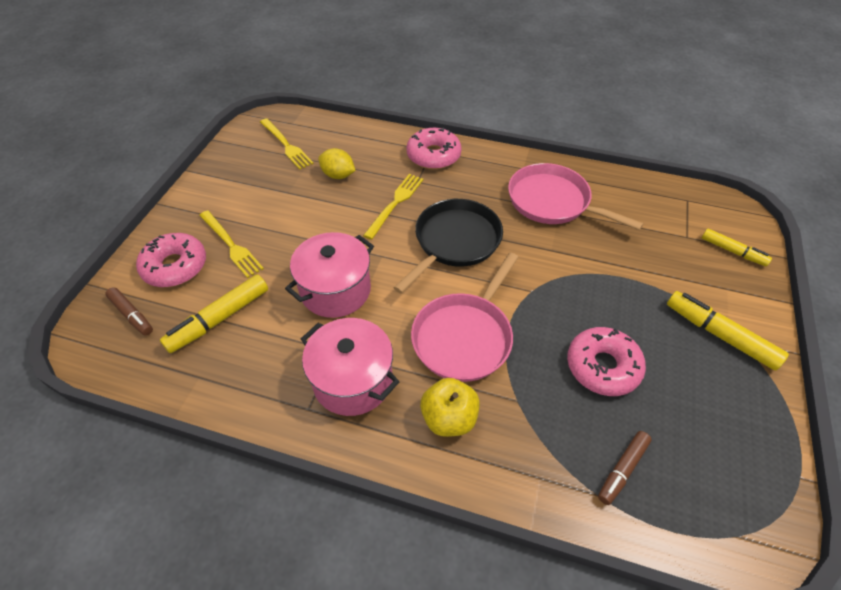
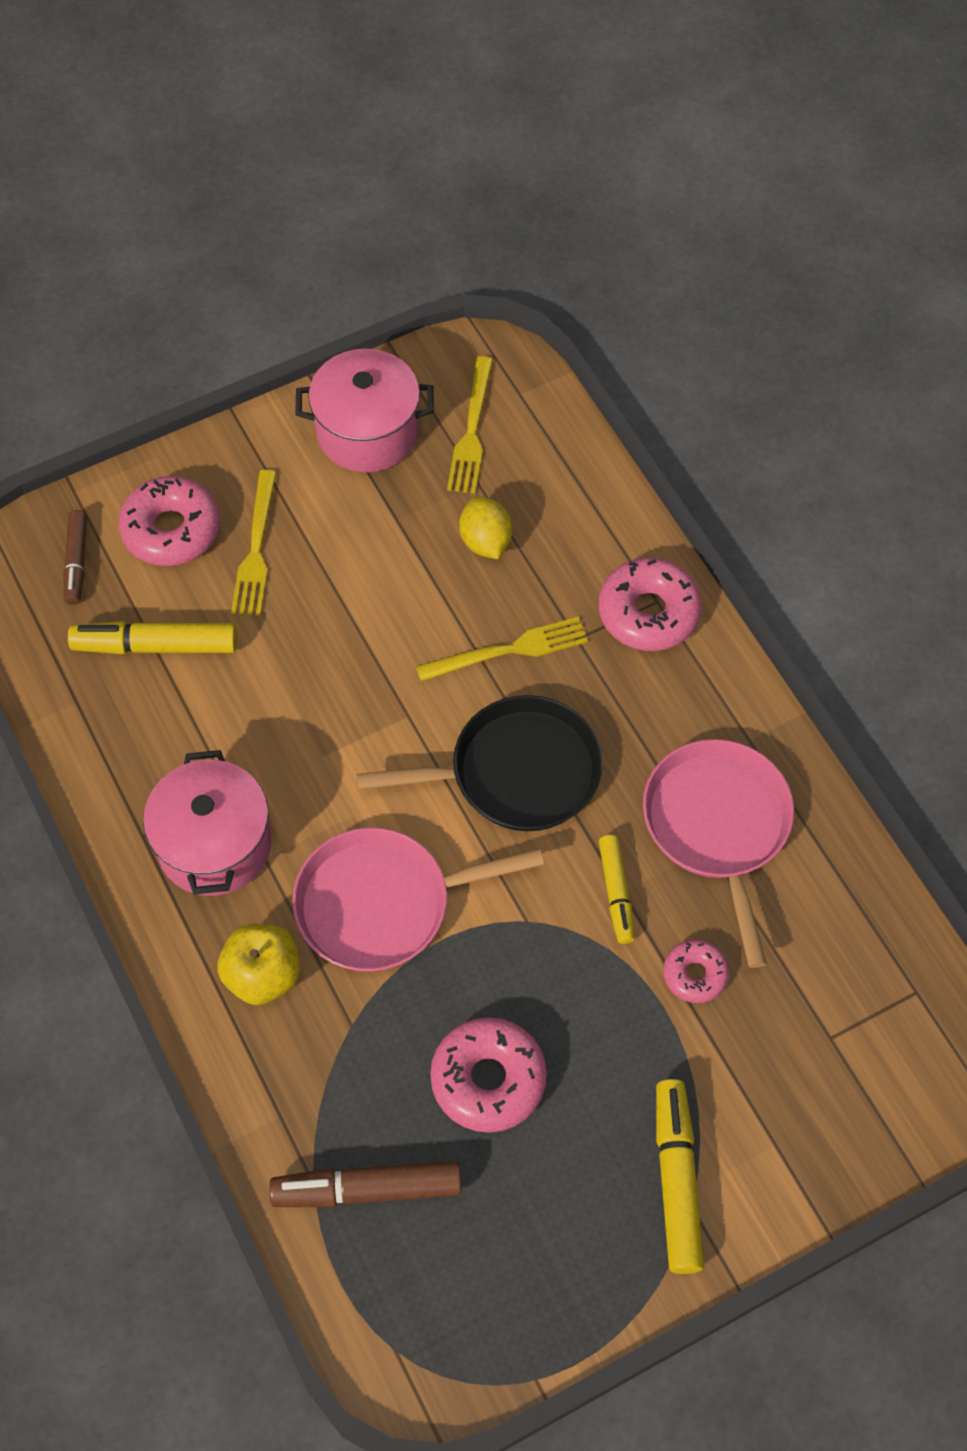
camera: 45 degrees right, 10 degrees up
pink pot [285,232,374,318] -> pink pot moved to [295,349,434,473]
brown marker [598,431,652,505] -> brown marker [269,1160,462,1207], size x1.57
yellow marker [702,228,772,266] -> yellow marker moved to [599,835,635,944]
none -> pink donut [663,940,729,1003]

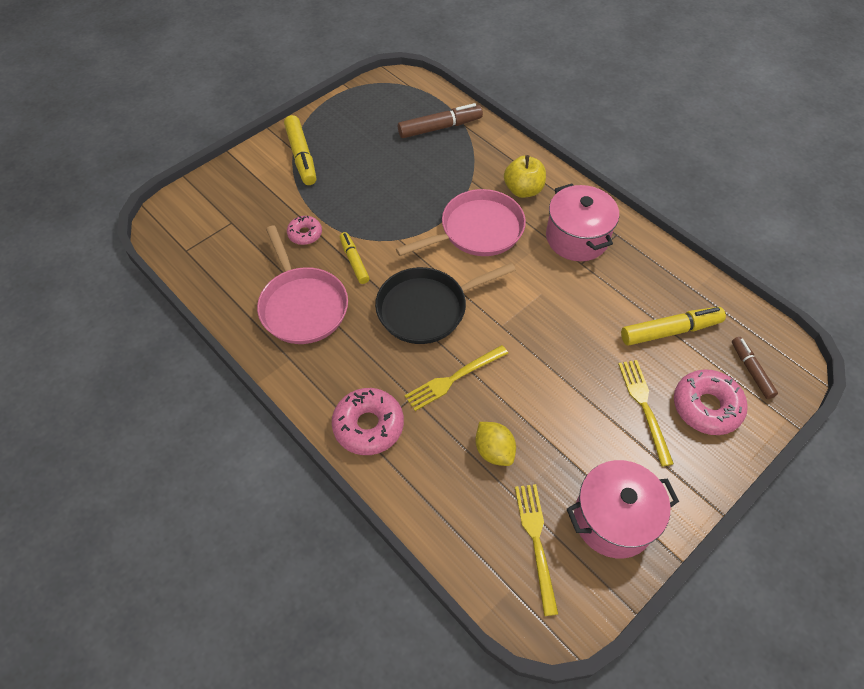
camera: 165 degrees right, 5 degrees down
pink donut [430,1017,547,1133] -> none

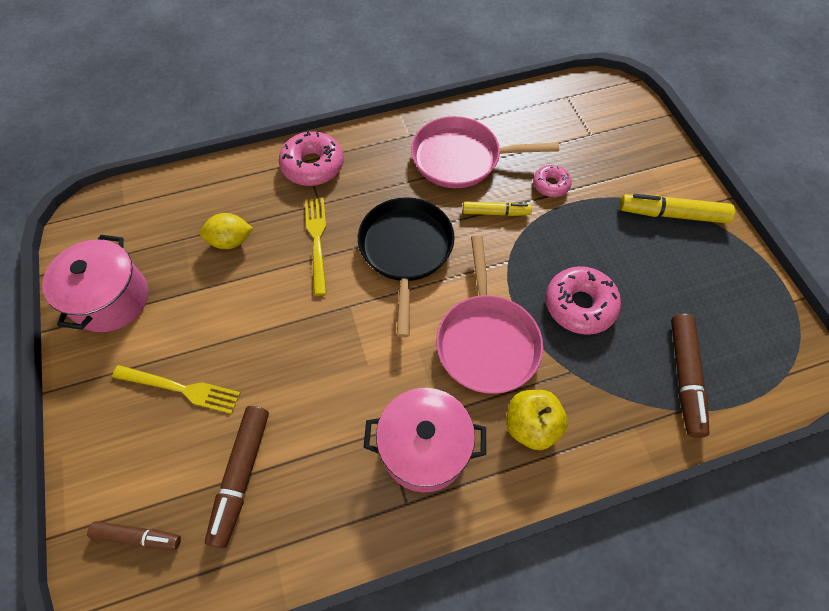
camera: 115 degrees right, 5 degrees up
yellow fork [515,484,558,616] -> none
yellow marker [621,307,726,345] -> brown marker [205,406,269,548]
pink donut [674,369,748,435] -> pink donut moved to [546,266,621,335]

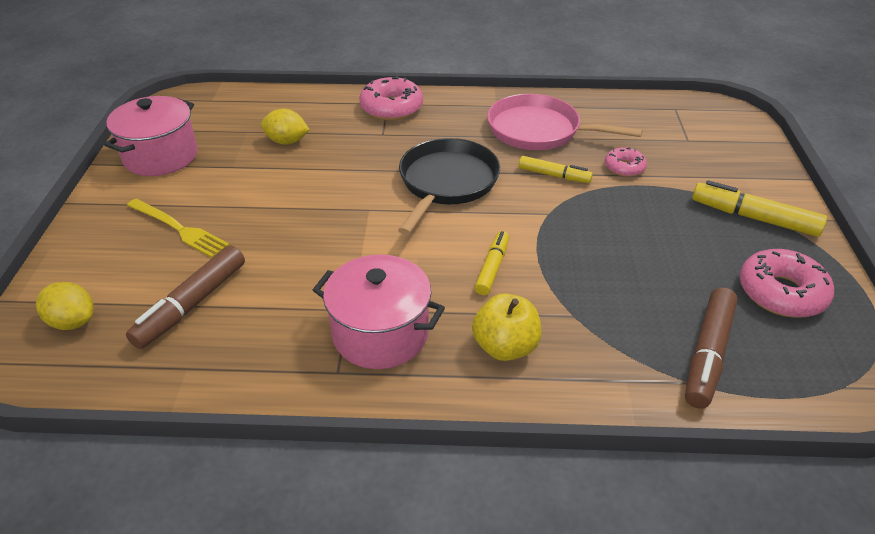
camera: 20 degrees right, 20 degrees down
brown marker [87,521,181,550] -> yellow lemon [36,282,94,330]
yellow fork [305,198,327,296] -> none
pink pan [436,235,543,394] -> yellow marker [475,231,509,295]
pink donut [546,266,621,335] -> pink donut moved to [739,249,834,318]

